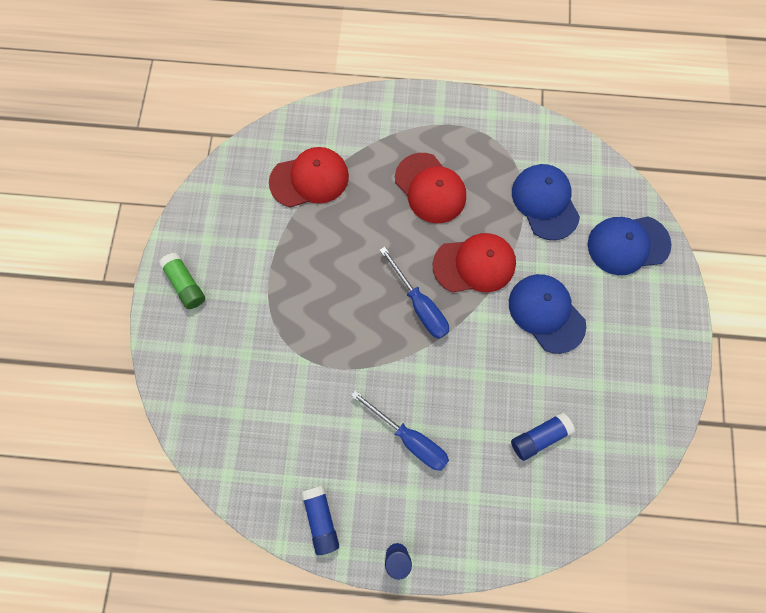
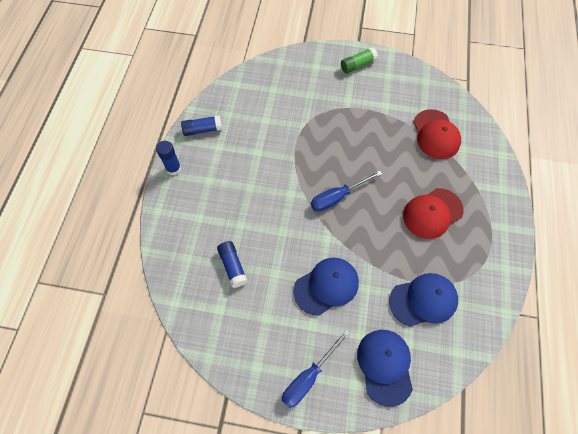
camera: 95 degrees right, 10 degrees down
blue screwdriver [351,390,449,471] -> blue screwdriver moved to [282,330,350,408]
red cap [433,233,516,293] -> none

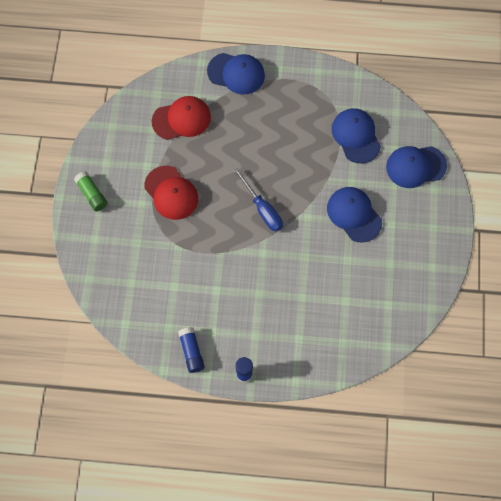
camera: 95 degrees left, 5 degrees up
blue glue stick [217,241,248,288] -> none
blue screwdriver [282,330,350,408] -> none
red cap [403,188,464,239] -> red cap moved to [144,166,198,220]
none -> blue cap [207,53,265,95]

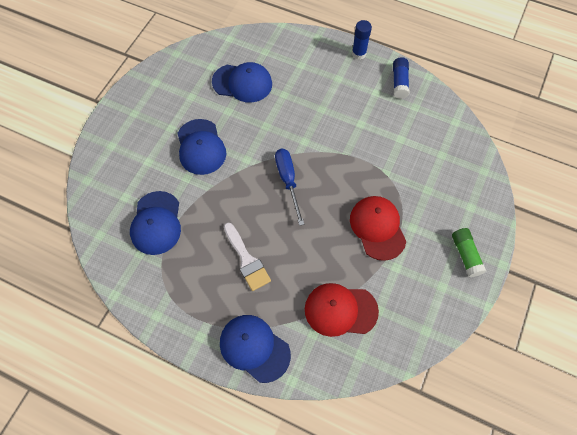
camera: 160 degrees left, 5 degrees down
blue cap [386,146,447,188] -> blue cap moved to [212,62,272,103]
none -> white brush [224,223,271,291]

